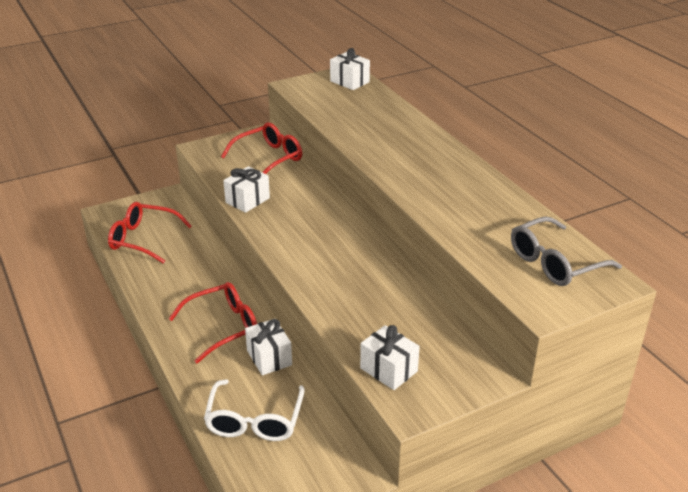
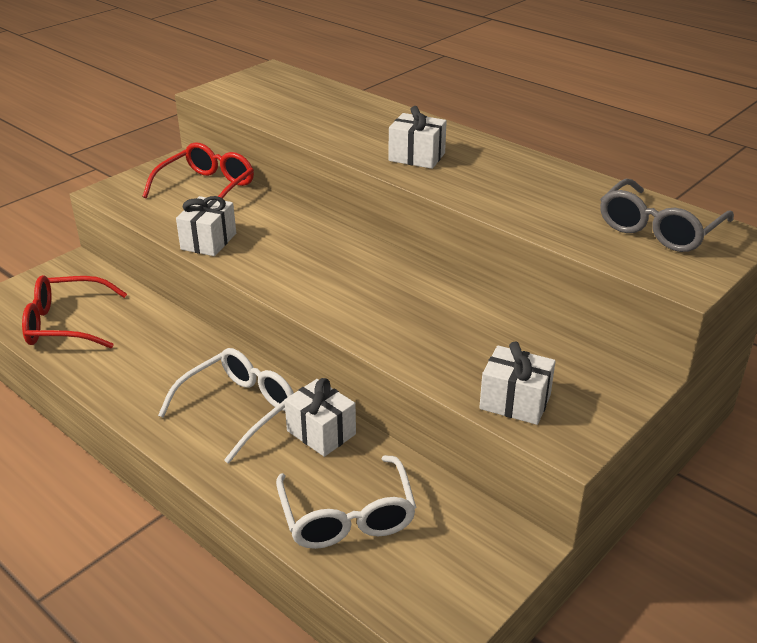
camera: 20 degrees left, 0 degrees up
red glasses [169,282,257,364] -> white glasses [158,348,294,464]
white gift [330,48,370,90] -> white gift moved to [389,106,447,169]

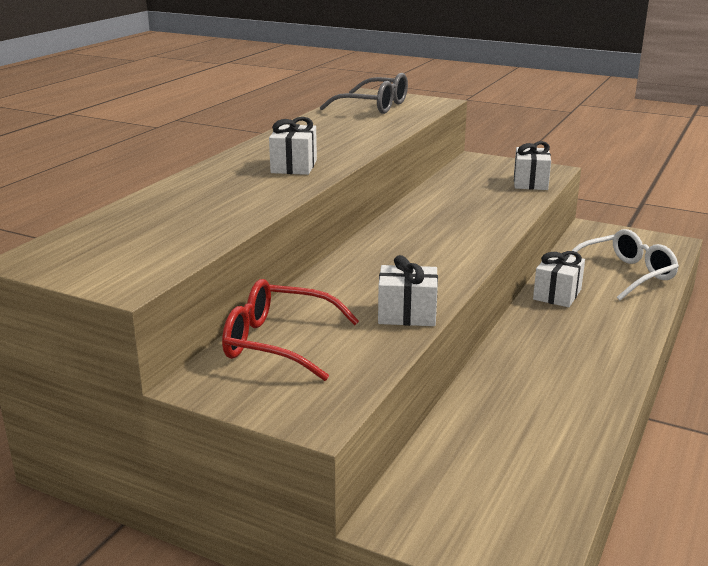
camera: 105 degrees left, 10 degrees down
red glasses [22,275,127,348] -> none
white glasses [158,348,294,464] -> none

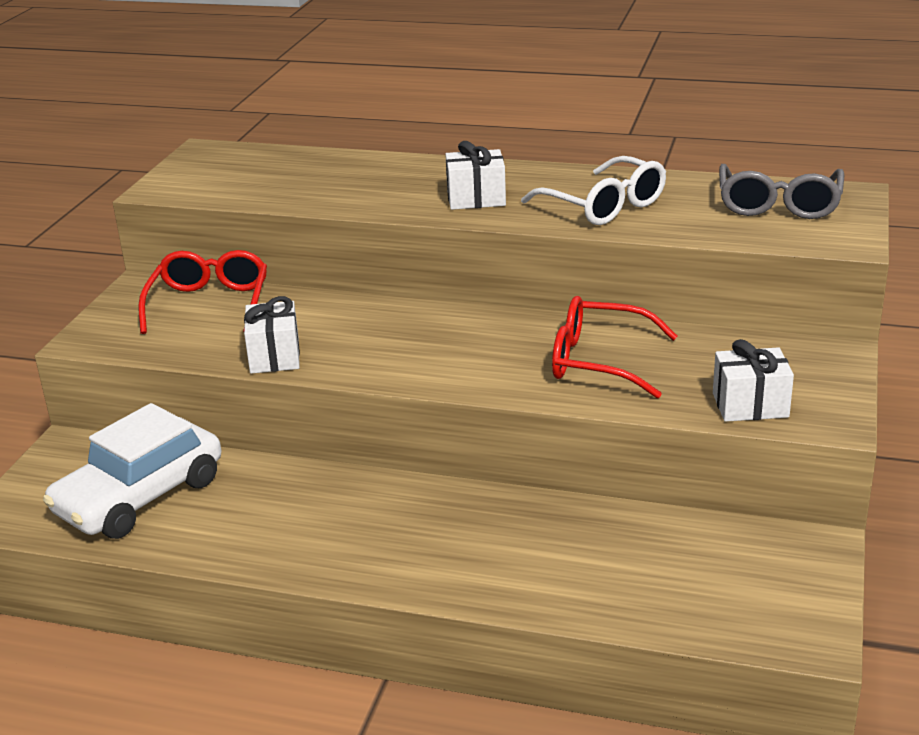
camera: 80 degrees right, 5 degrees up
white gift [533,251,585,307] -> none
white glasses [569,229,679,300] -> white glasses moved to [521,156,666,225]
none -> white car [43,403,221,539]
none -> red glasses [552,296,678,399]

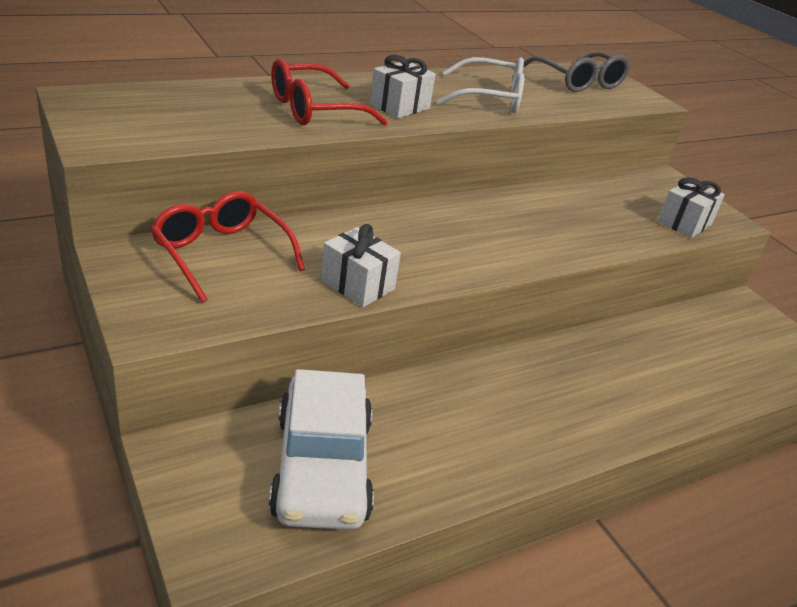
camera: 50 degrees left, 5 degrees up
red glasses [552,296,678,399] -> red glasses moved to [271,59,388,126]

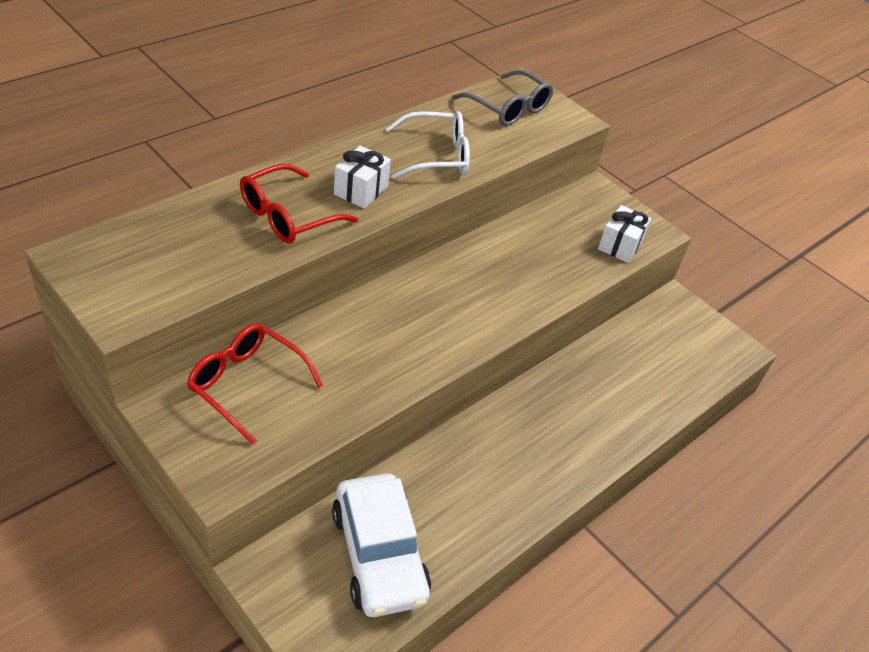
camera: 15 degrees left, 10 degrees up
white gift [321,224,401,307] -> none

